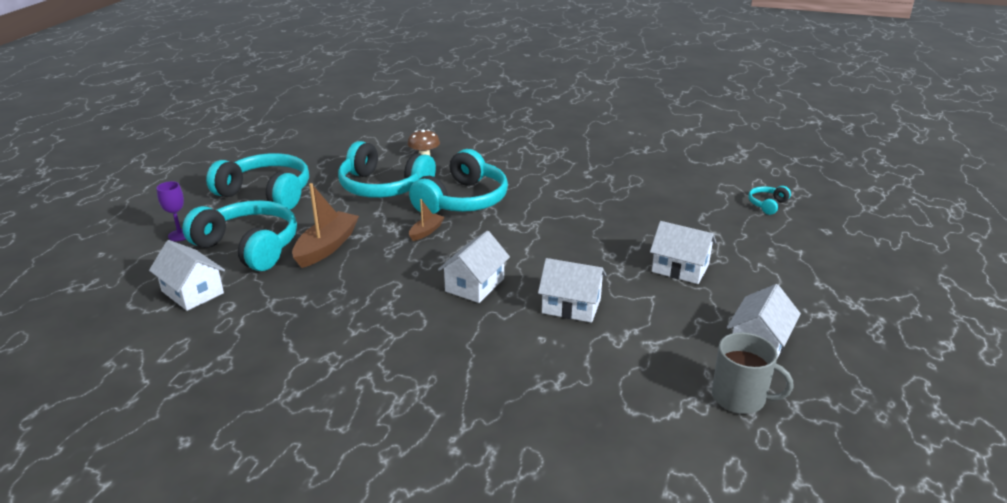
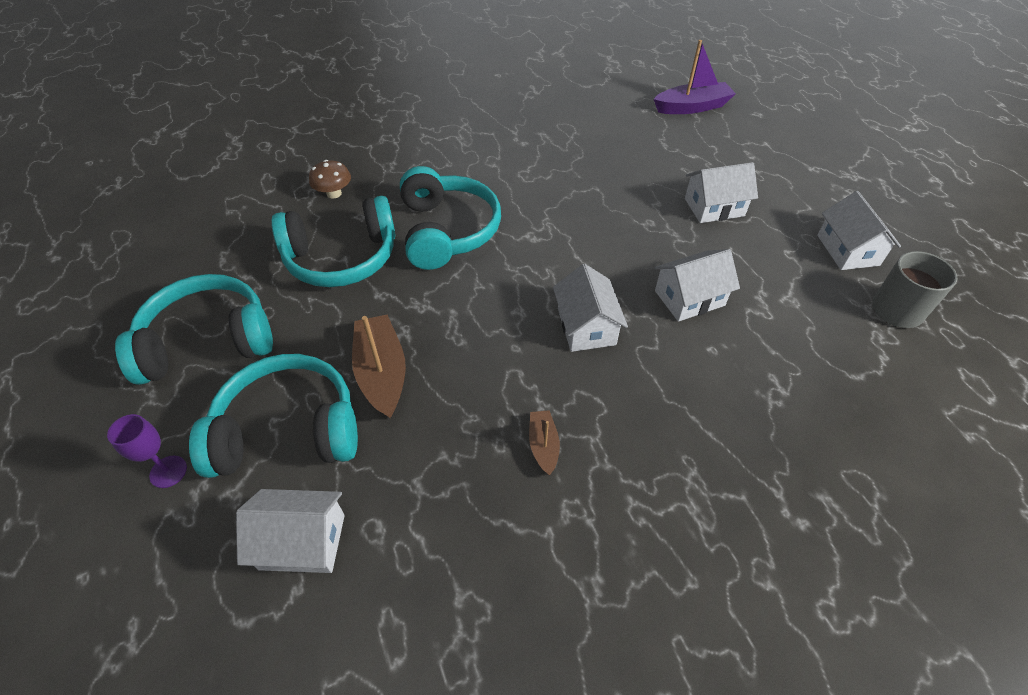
camera: 40 degrees left, 20 degrees up
brown boat [409,199,444,241] -> brown boat moved to [529,410,560,475]
turquoise headphones [749,186,791,215] -> purple boat [654,40,736,114]

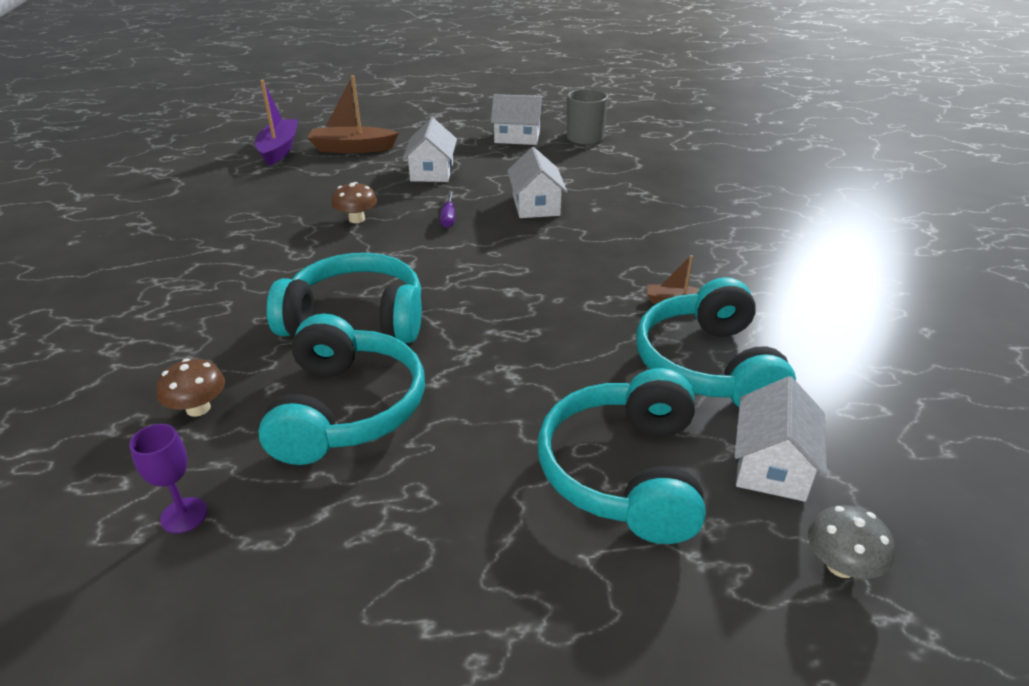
camera: 75 degrees left, 15 degrees down
purple goblet [107,414,187,488] -> purple goblet moved to [129,424,208,533]
turquoise headphones [115,274,273,385] -> turquoise headphones moved to [636,277,796,407]
brown boat [352,315,406,418] -> brown boat moved to [308,75,399,153]
white house [553,264,628,352] -> none
none -> brown mushroom [331,182,377,223]
none -> purple screwdriver [440,191,455,228]
none -> grey mushroom [808,505,895,579]

